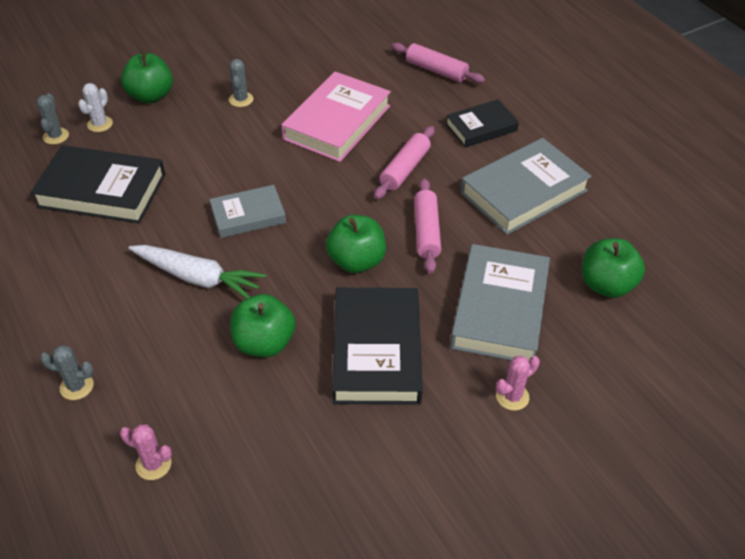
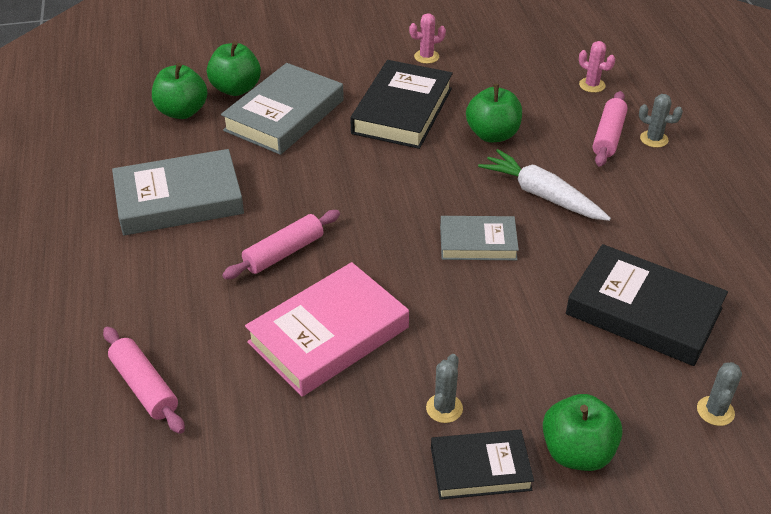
camera: 160 degrees left, 5 degrees down
white cactus [78,83,113,132] -> none
green apple [326,215,386,273] -> green apple moved to [207,41,261,96]
pink rolling pin [414,178,441,274] -> pink rolling pin moved to [593,91,628,167]
black book [446,99,519,148] -> black book moved to [431,430,534,500]
pink cactus [496,356,540,411] -> pink cactus moved to [409,13,446,64]

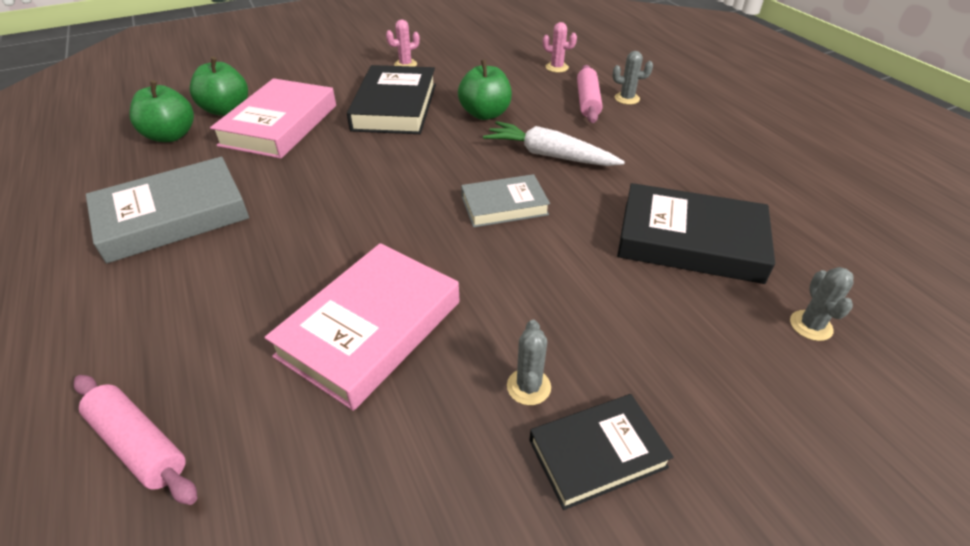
camera: 15 degrees left, 0 degrees up
grey book [221,63,344,155] -> pink book [210,78,336,159]
pink rolling pin [222,210,340,279] -> none
green apple [543,394,623,471] -> none

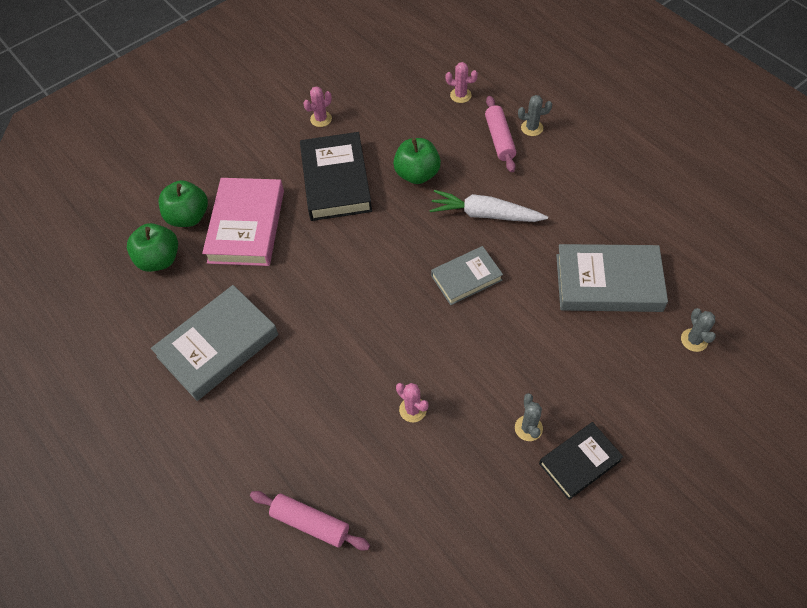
camera: 10 degrees left, 15 degrees up
pink book [264,243,459,411] -> pink cactus [396,383,429,422]
black book [617,183,775,284] -> grey book [556,244,668,312]

